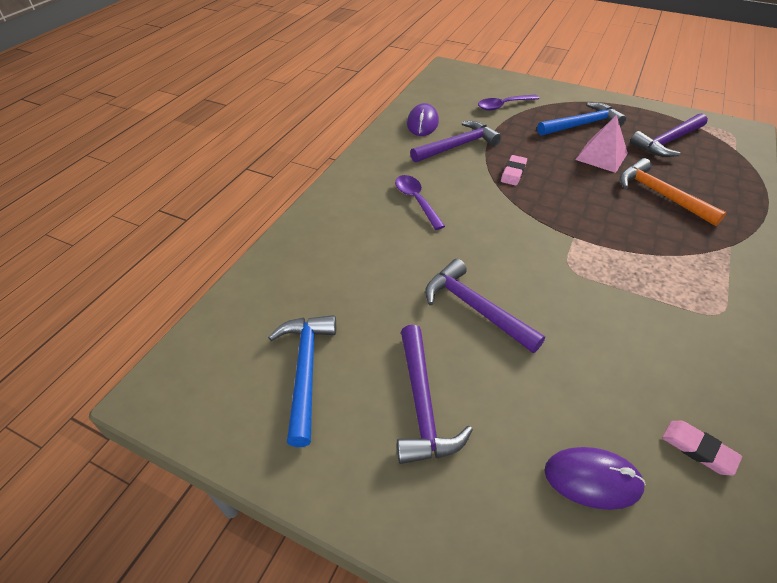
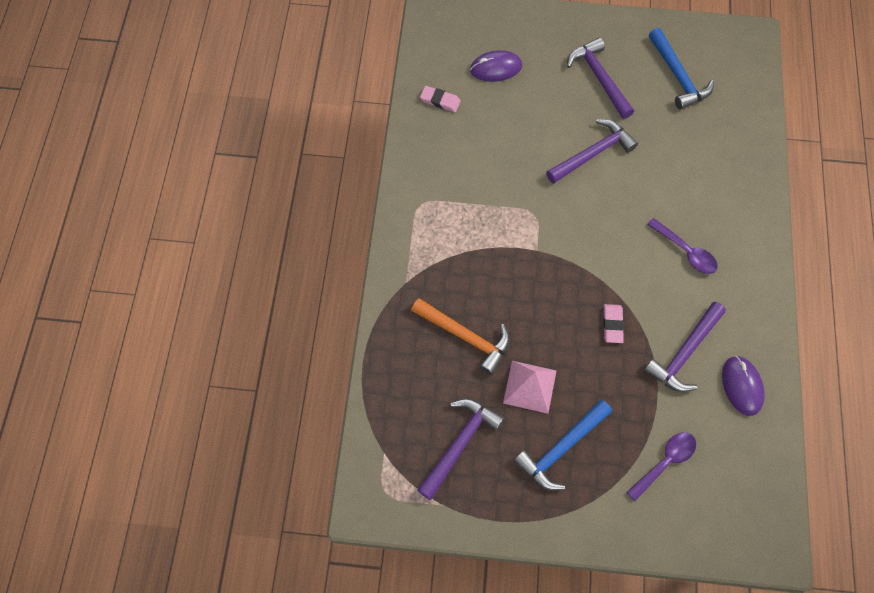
camera: 160 degrees right, 20 degrees up
purple hammer [425,259,545,353] -> purple hammer turned 60 degrees counterclockwise [546,119,638,184]

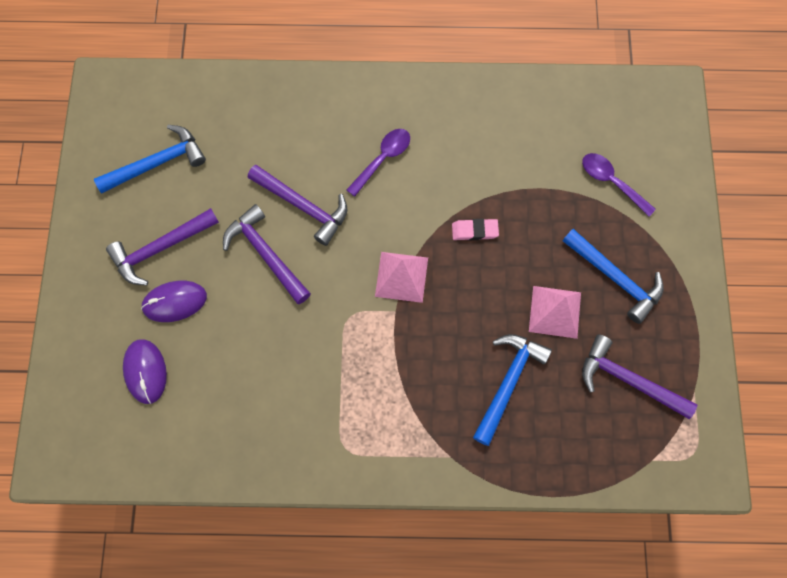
camera: 95 degrees left, 5 degrees up
orange hammer [411,298,510,375] -> blue hammer [473,334,552,446]
pink eraser [420,86,461,112] -> none
purple hammer [644,302,726,392] -> purple hammer moved to [248,165,347,246]
purple mouse [722,355,765,416] -> purple mouse moved to [141,281,207,322]
none -> pink pyramid [375,252,428,303]

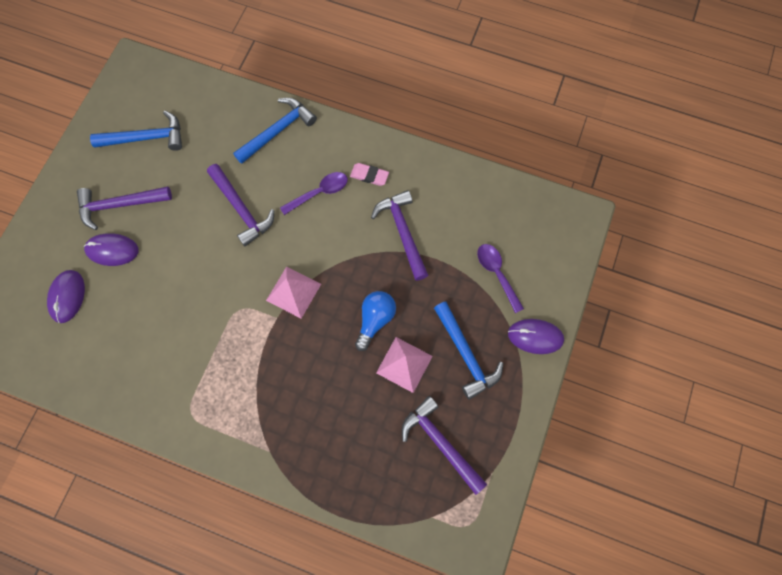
camera: 20 degrees right, 0 degrees up
purple hammer [223,204,311,304] -> purple hammer moved to [371,190,428,281]
pink eraser [452,219,499,240] -> pink eraser moved to [350,163,389,186]
blue hammer [473,334,552,446] -> blue hammer moved to [233,98,317,164]
none -> blue light bulb [355,291,396,351]
none -> purple mouse [508,319,564,354]

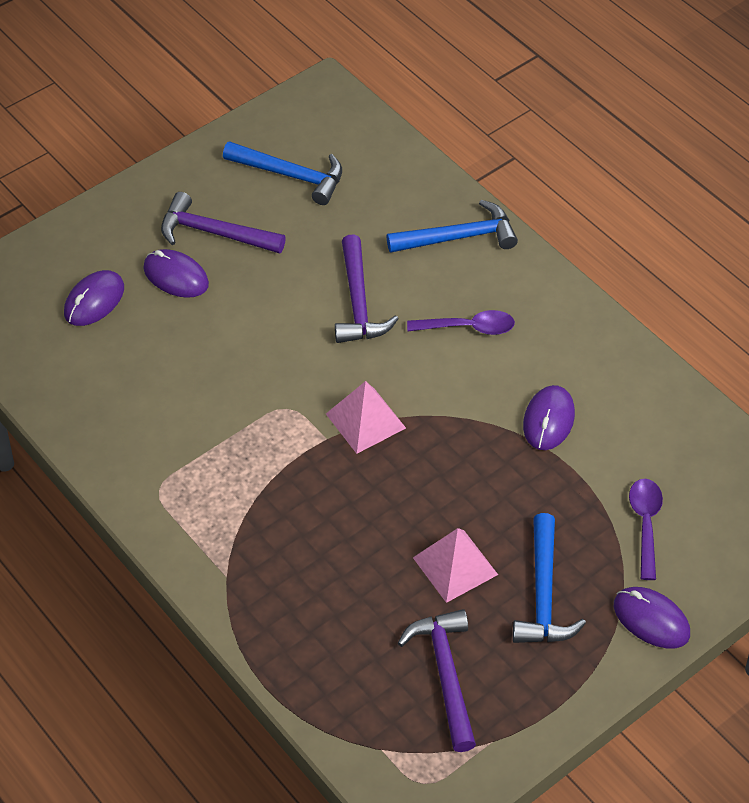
camera: 30 degrees right, 20 degrees down
pink eraser [350,163,389,186] -> none
blue light bulb [355,291,396,351] -> none
purple hammer [371,190,428,281] -> purple mouse [523,385,575,450]

